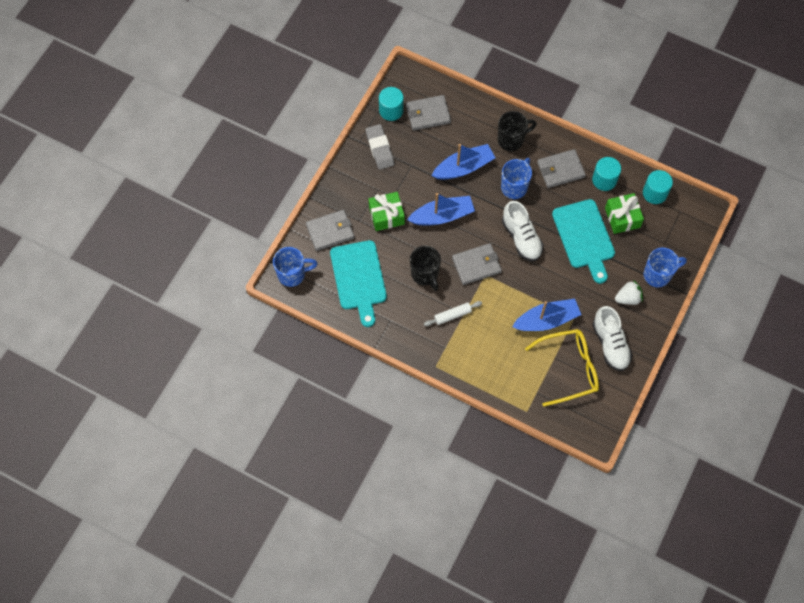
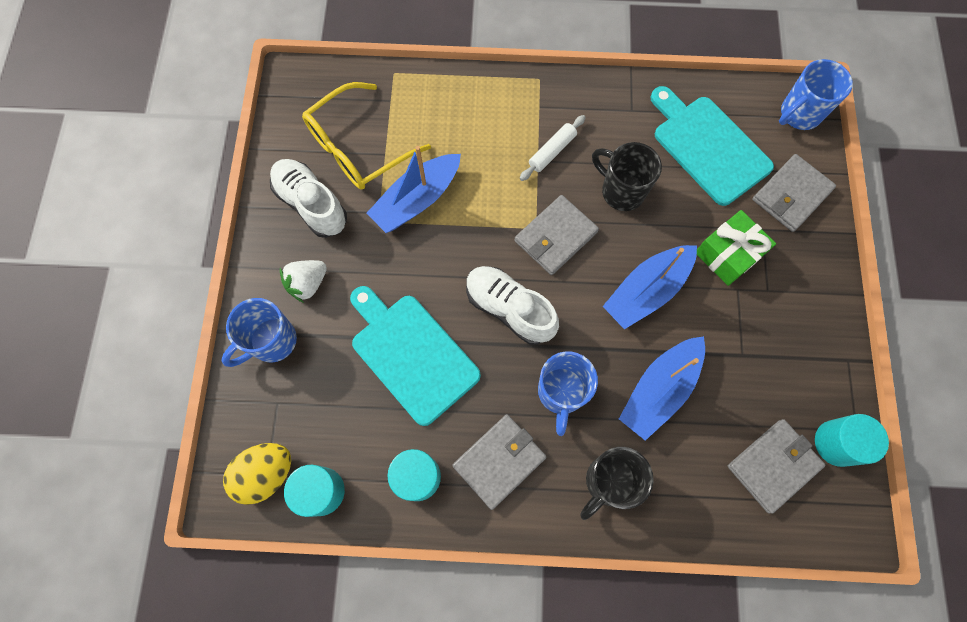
camera: 155 degrees right, 5 degrees up
grey eraser [365,124,394,170] -> none
green gift [605,193,644,234] -> none
none -> yellow egg [223,443,291,505]

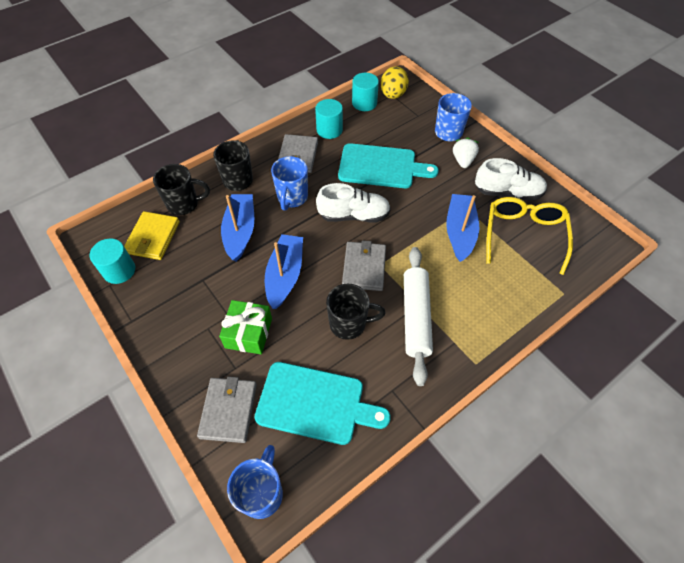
camera: 140 degrees right, 15 degrees down
white rolling pin [520,115,586,181] -> white rolling pin [404,247,433,386], size x1.87
blue mug [538,351,598,436] -> blue mug turned 135 degrees counterclockwise [271,156,308,211]
grey wallet [728,419,825,514] -> yellow wallet [124,211,180,260]
none -> black mug [153,164,210,215]

